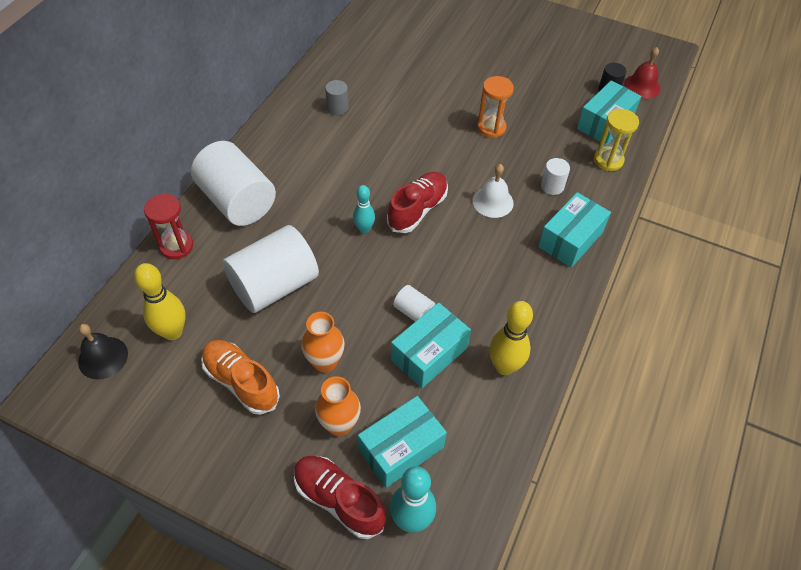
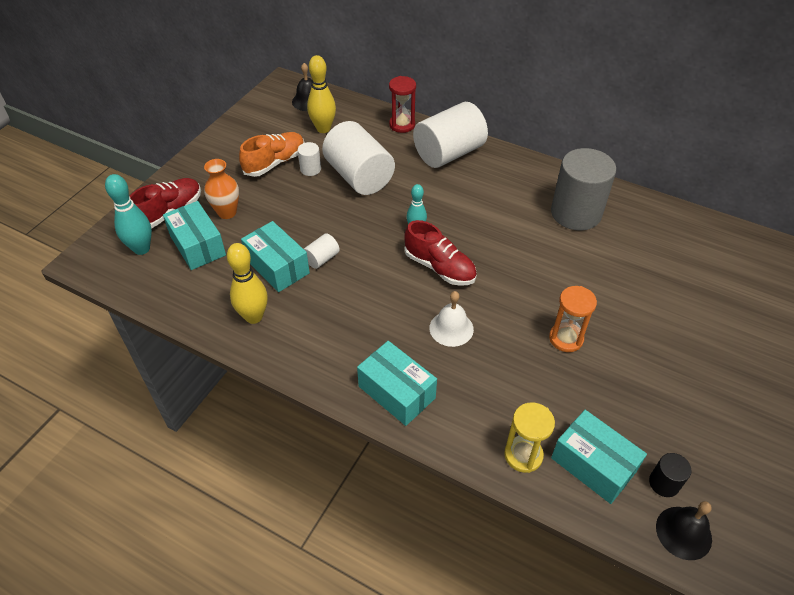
camera: 95 degrees right, 5 degrees down
orange vase [301,312,345,373] -> none
grey cylinder [325,80,348,115] -> grey cylinder [551,148,616,231], size x2.27
white cylinder [541,158,570,195] -> white cylinder moved to [298,142,321,176]
red bell [624,47,660,99] -> black bell [656,501,712,560]

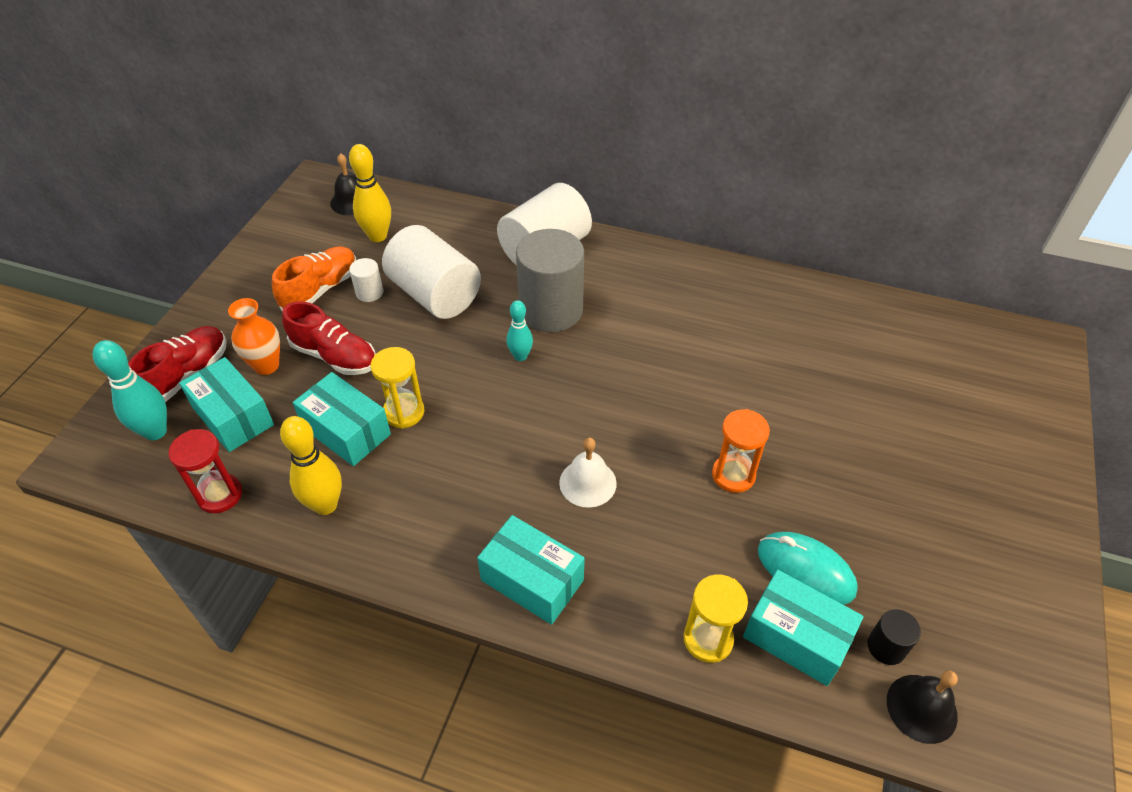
camera: 10 degrees left, 0 degrees up
white cylinder [304,233,340,269] -> yellow hourglass [371,347,424,429]
red hourglass [389,76,416,133] -> red hourglass moved to [168,429,242,513]
red shoe [404,220,477,286] -> red shoe moved to [282,301,376,375]
grey cylinder [551,148,616,231] -> grey cylinder moved to [516,229,584,332]
none -> turquoise mouse [758,532,858,605]

